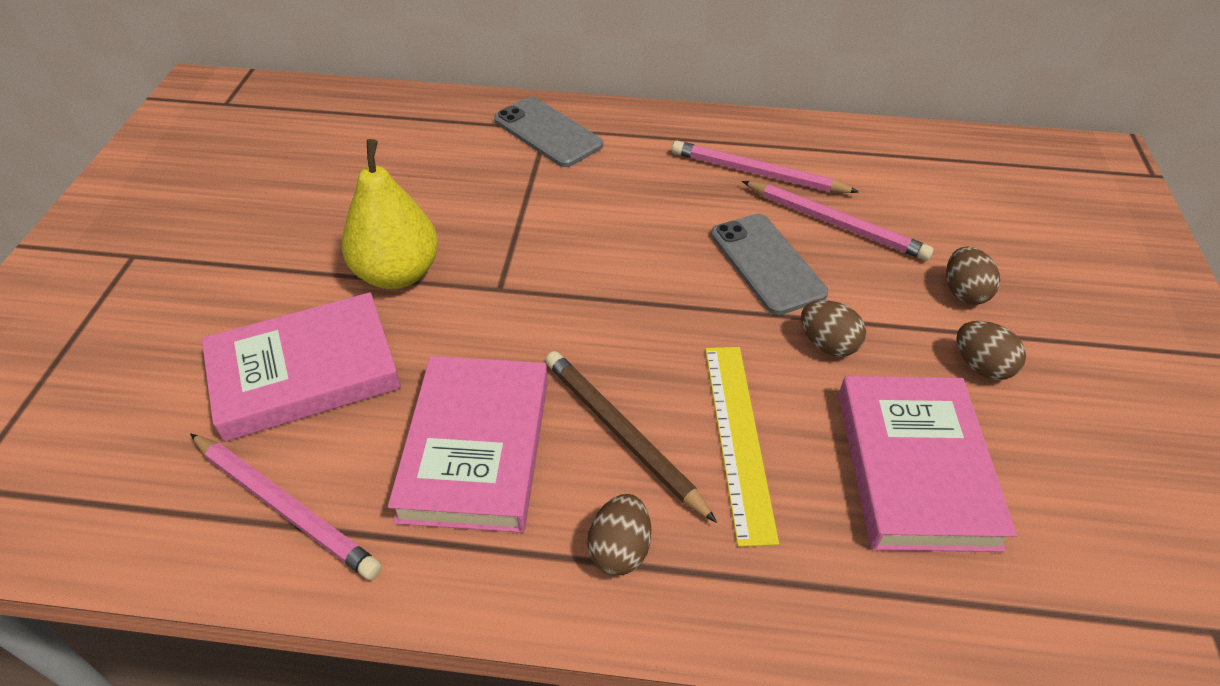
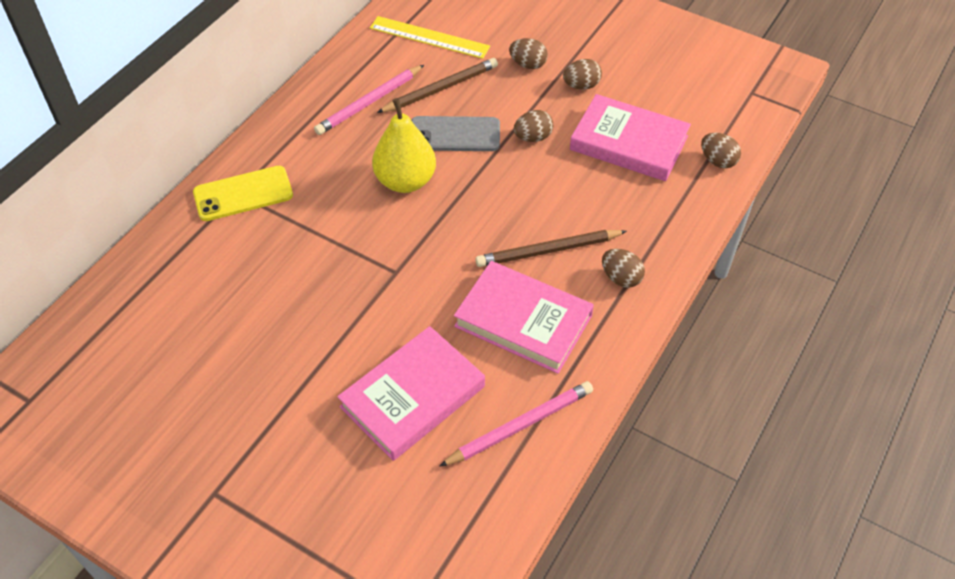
camera: 65 degrees left, 5 degrees up
pink book [202,292,401,442] -> pink book turned 45 degrees clockwise [337,326,485,461]
yellow pear [341,139,438,289] -> yellow pear moved to [372,98,436,193]
grey phone [494,97,603,167] -> yellow phone [193,166,293,221]
yellow ruler [705,347,779,547] -> yellow ruler moved to [370,16,490,59]
pink pencil [742,181,934,261] -> brown pencil [377,58,498,113]
none -> brown egg [701,133,741,168]

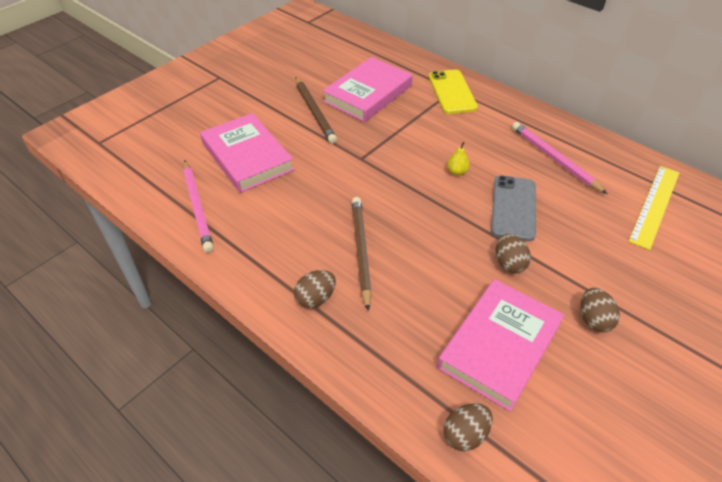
camera: 100 degrees right, 5 degrees down
yellow pear [372,98,436,193] -> yellow pear [447,142,470,176], size x0.41
brown pencil [377,58,498,113] -> brown pencil moved to [295,77,337,144]
pink book [454,261,594,374] -> pink book moved to [323,57,413,122]
brown egg [509,38,548,69] -> none

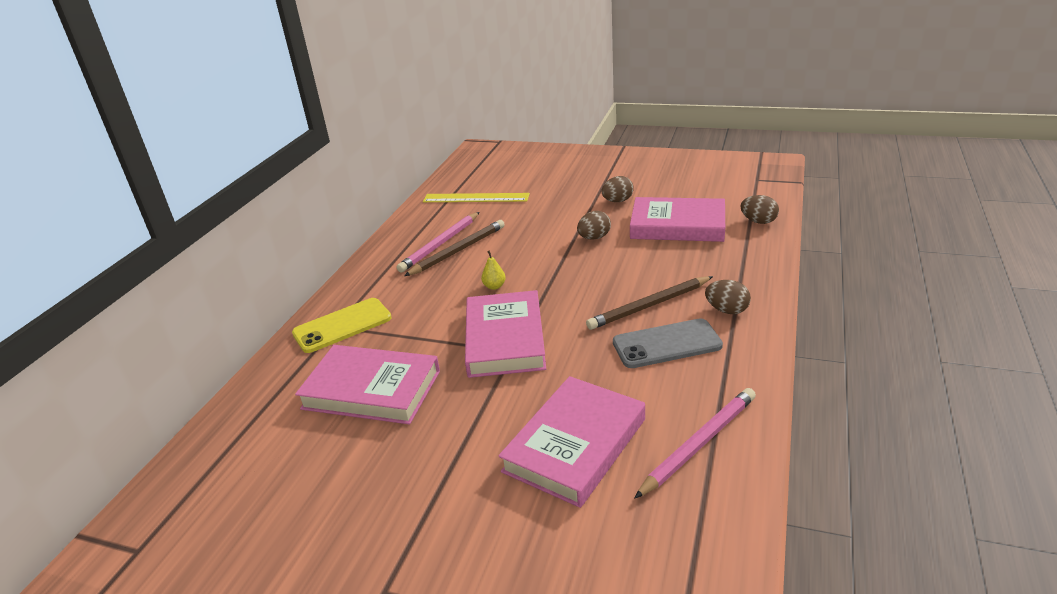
camera: 110 degrees left, 15 degrees down
brown pencil [295,77,337,144] -> brown pencil moved to [404,220,505,276]
grey phone [491,176,536,241] -> grey phone moved to [613,318,723,368]
none -> pink book [465,290,546,378]

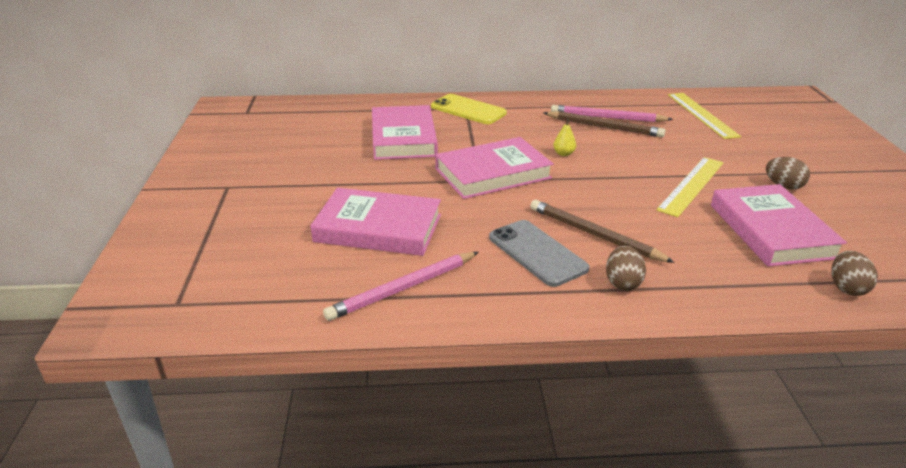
camera: 65 degrees right, 0 degrees up
brown egg [577,211,611,240] -> yellow ruler [656,157,724,217]
pink pencil [634,388,756,499] -> pink pencil turned 120 degrees clockwise [323,252,478,321]

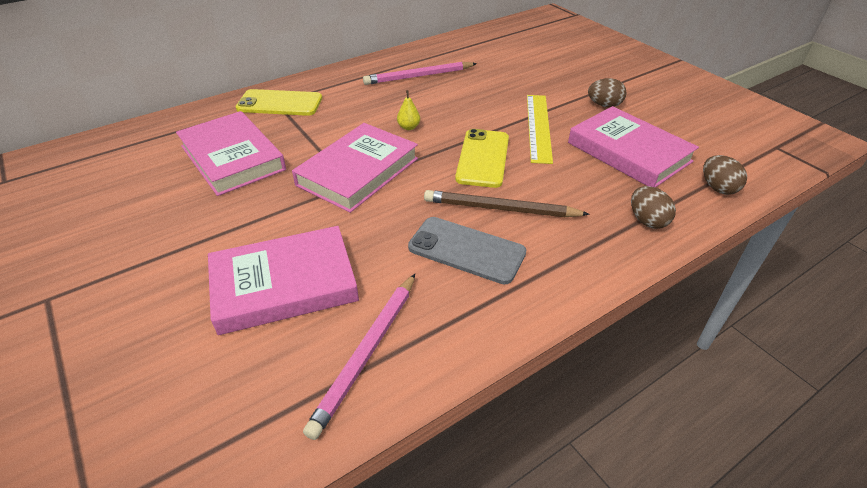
camera: 30 degrees left, 10 degrees up
brown pencil [544,111,665,137] -> none
brown egg [606,246,646,290] -> brown egg moved to [631,186,676,229]
yellow ruler [668,93,741,139] -> none
none -> yellow phone [455,129,509,188]

